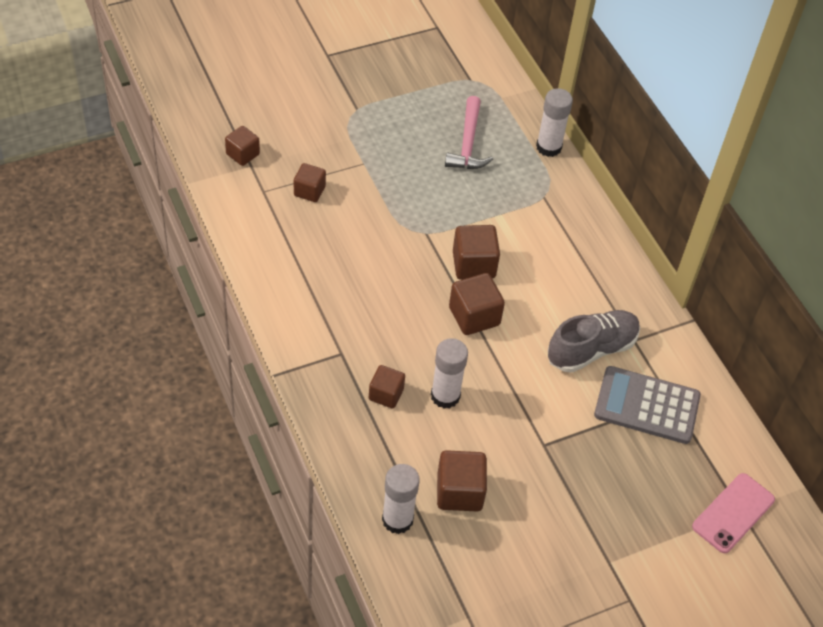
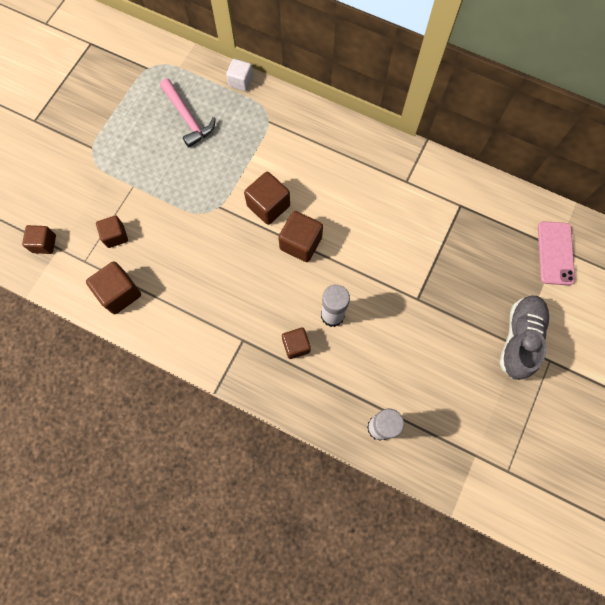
camera: 35 degrees left, 20 degrees up
brown cube [437,450,487,511] -> brown cube moved to [86,261,141,314]
white glue stick [536,88,573,157] -> white cube [226,59,253,91]
grey shoe [548,310,640,373] -> grey shoe moved to [500,295,550,380]
grey calculator [594,366,701,444] -> none

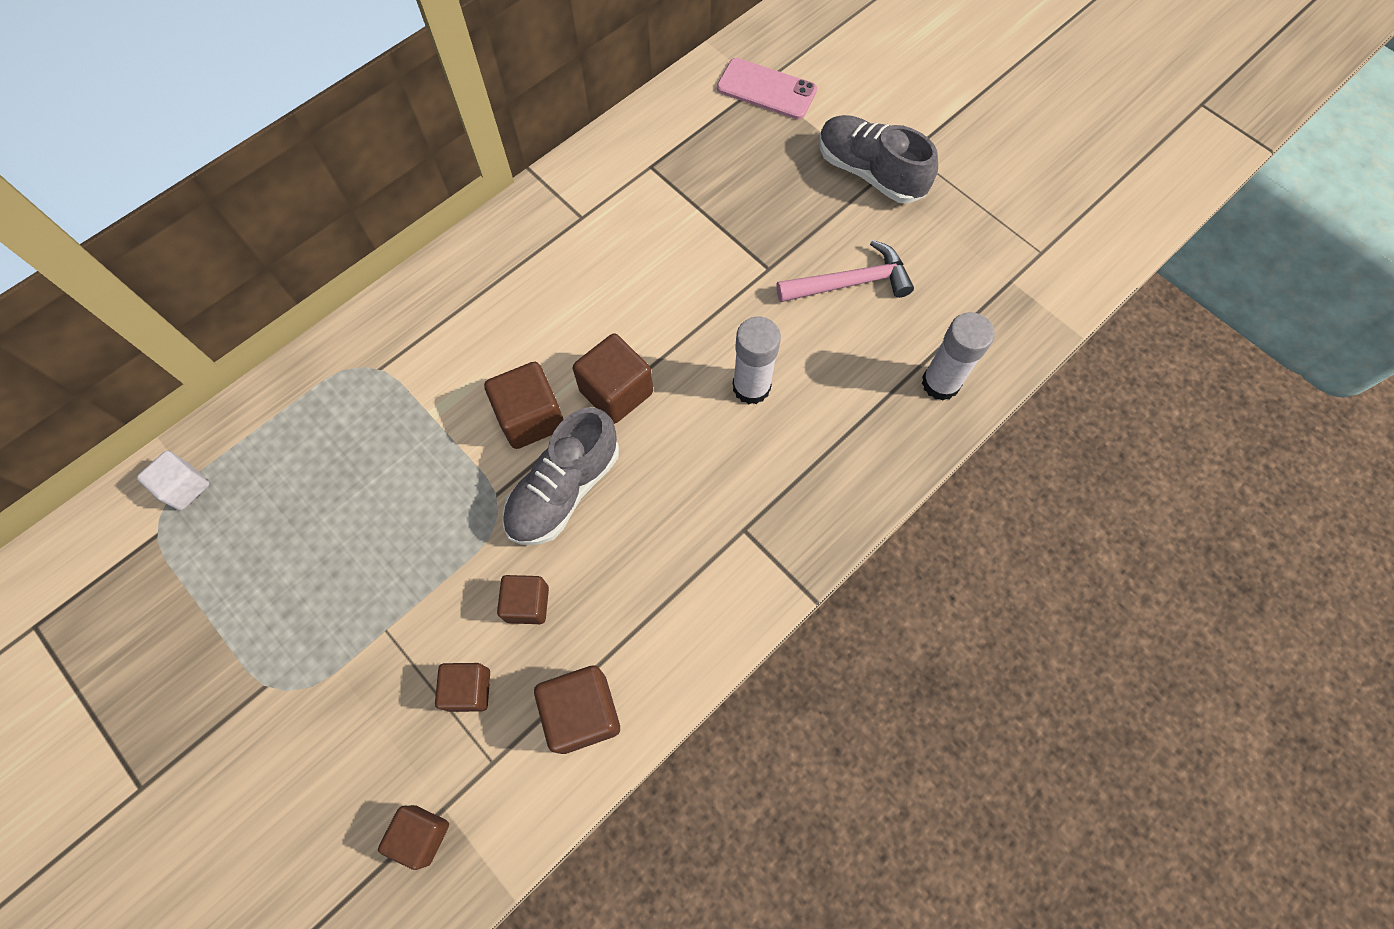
camera: 70 degrees left, 5 degrees down
pink hammer [160,79,216,148] -> pink hammer moved to [776,240,914,302]
white cube [226,59,253,91] -> white cube moved to [137,451,210,510]
brown cube [282,328,311,359] -> brown cube moved to [497,575,549,624]
none -> grey shoe [503,407,619,545]

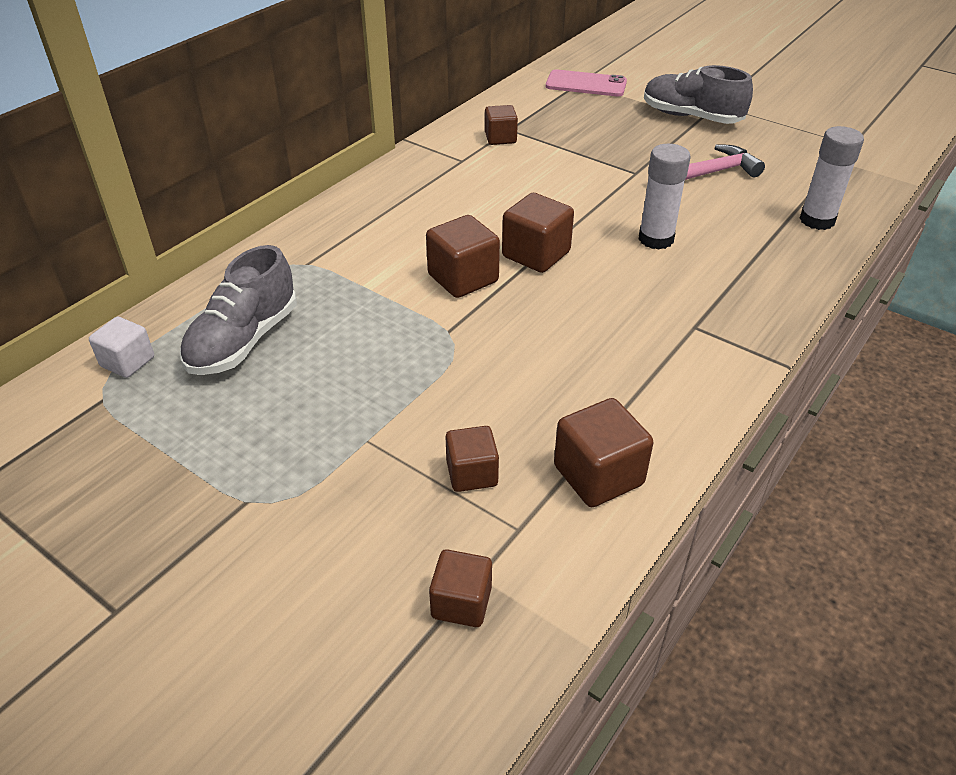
camera: 10 degrees left, 25 degrees down
brown cube [497,575,549,624] -> brown cube moved to [485,105,518,145]
grey shoe [503,407,619,545] -> grey shoe moved to [180,245,297,375]

